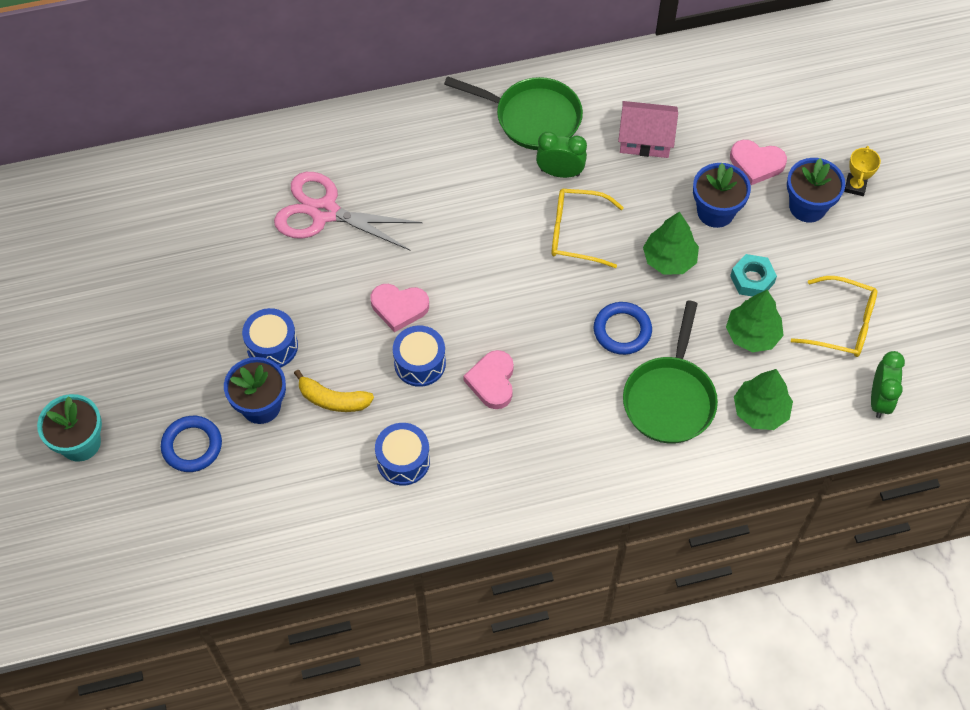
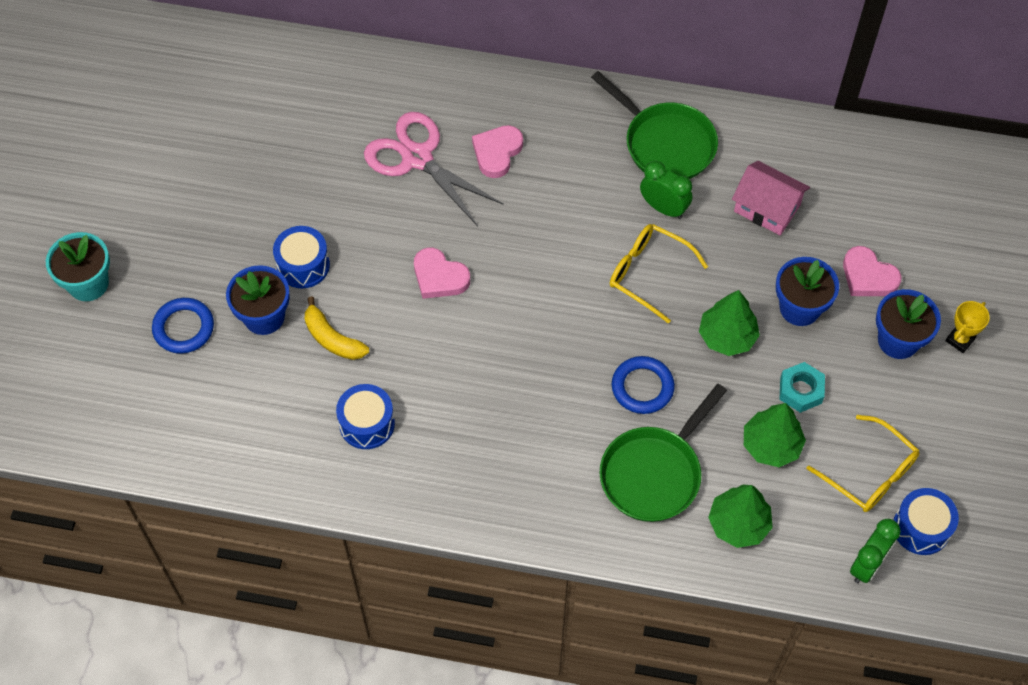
camera: 25 degrees right, 0 degrees up
blue drum [393,325,446,387] -> blue drum moved to [894,488,959,555]
pink heart [463,350,514,409] -> pink heart moved to [472,125,523,178]

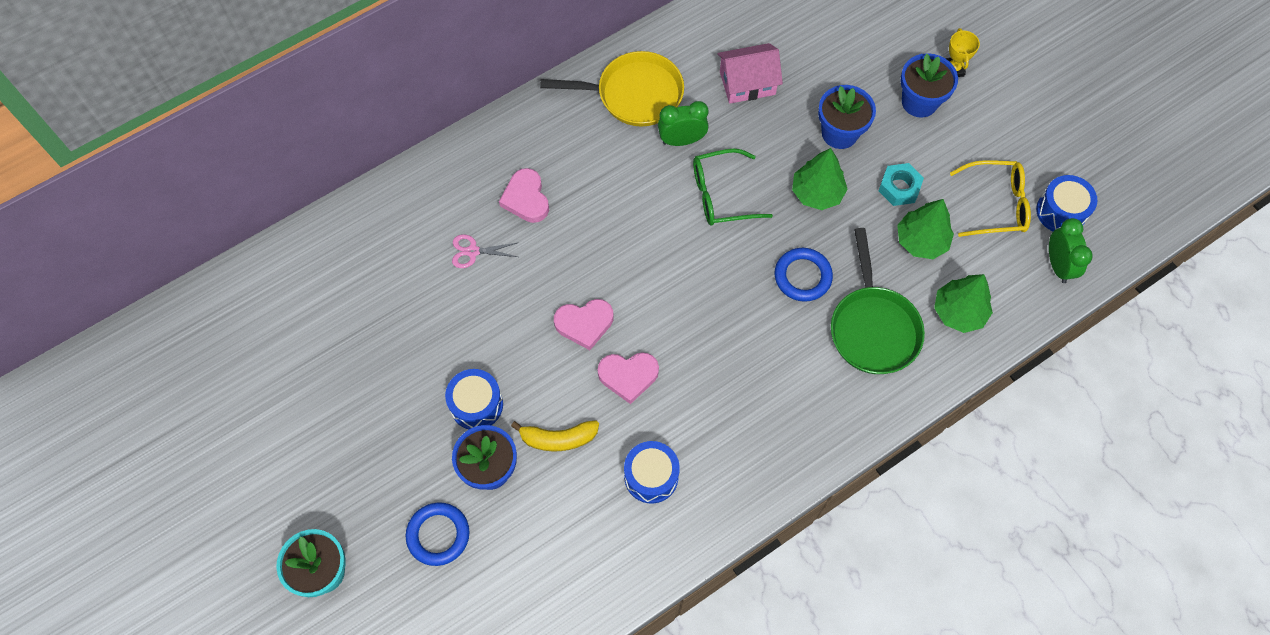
camera: 45 degrees left, 5 degrees up
pink scissors [364,112,504,226] -> pink scissors [452,234,519,268], size x0.46
green pan [591,71,718,179] -> yellow pan [540,51,684,127]
yellow glasses [610,224,708,324] -> green glasses [693,149,773,225]
pink heart [843,246,901,296] -> pink heart moved to [598,352,659,404]

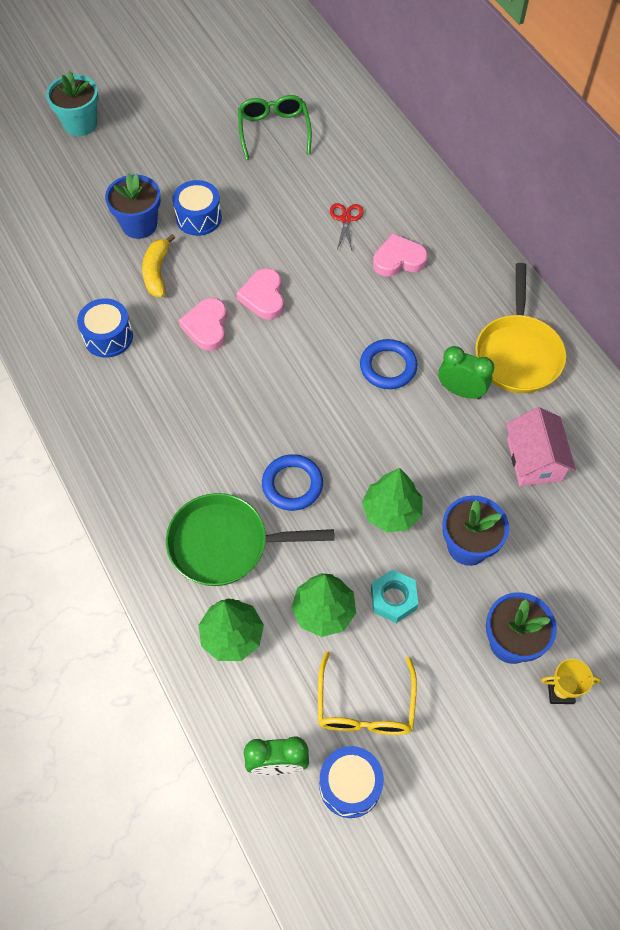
camera: 95 degrees right, 5 degrees down
blue ring [406,503,469,566] -> blue ring moved to [360,339,418,389]
pink scissors [452,234,519,268] -> red scissors [330,203,364,250]
green clock [658,101,709,146] -> green clock turned 60 degrees counterclockwise [438,346,495,399]
green glasses [693,149,773,225] -> green glasses moved to [238,95,312,160]

